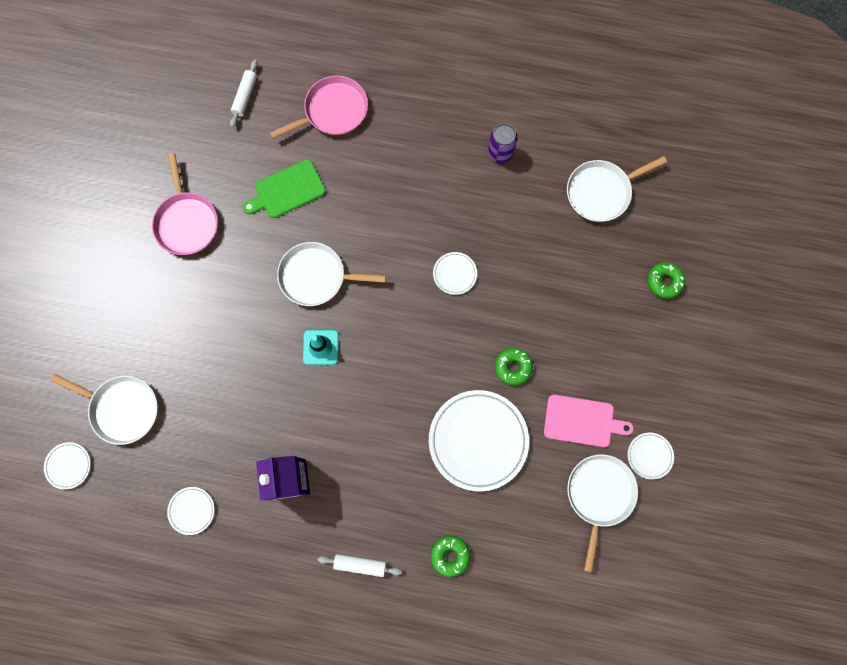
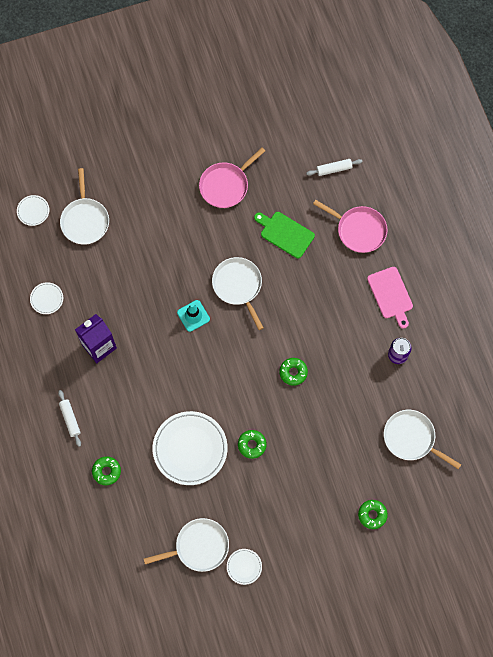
camera: 60 degrees right, 5 degrees down
white plate [433,252,477,295] -> green donut [279,358,308,386]
pink cutting board [544,395,634,447] -> pink cutting board moved to [367,267,413,329]

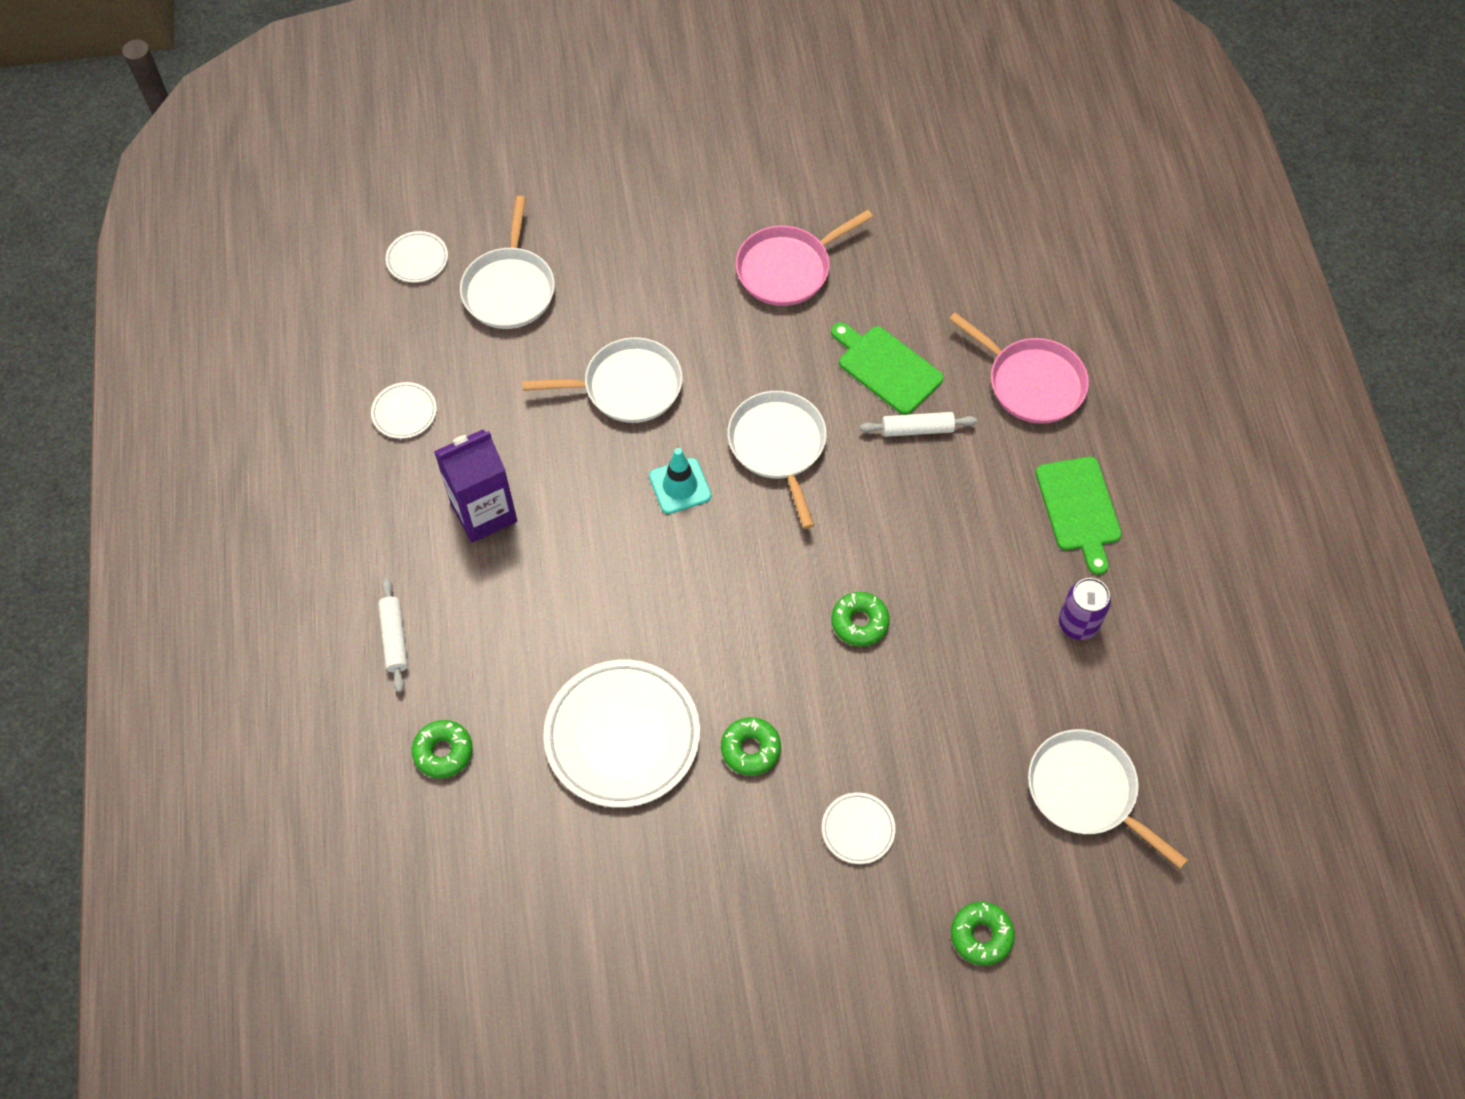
camera: 10 degrees right, 10 degrees down
white pan [144,518,229,572] -> white pan moved to [522,337,683,423]
white plate [227,549,262,585] -> white plate moved to [822,792,896,864]
white rolling pin [306,159,363,176] -> white rolling pin moved to [860,412,977,437]
pink cutting board [367,267,413,329] -> green cutting board [1036,457,1122,575]

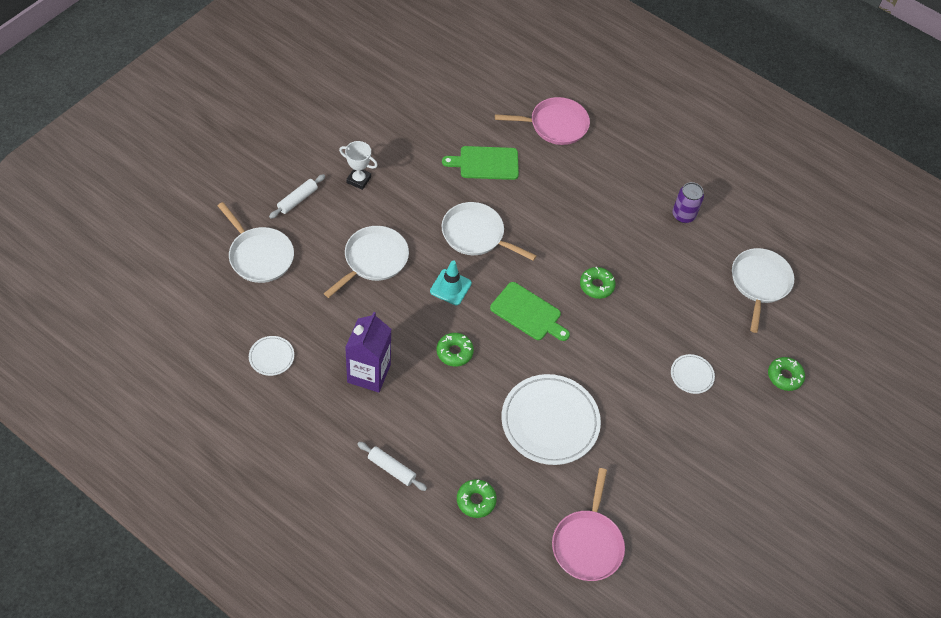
camera: 50 degrees left, 5 degrees down
white plate [385,231,448,283] -> none
green donut [721,717,781,776] -> green donut moved to [437,333,474,367]
pink pan [736,210,873,306] -> pink pan moved to [552,468,625,581]
white rolling pin [860,412,977,437] -> white rolling pin moved to [269,174,325,219]
white pan [1028,729,1188,869] -> white pan turned 105 degrees clockwise [732,248,794,333]
green cutting board [1036,457,1122,575] -> green cutting board moved to [490,282,570,341]
none -> white trophy [339,141,378,190]

